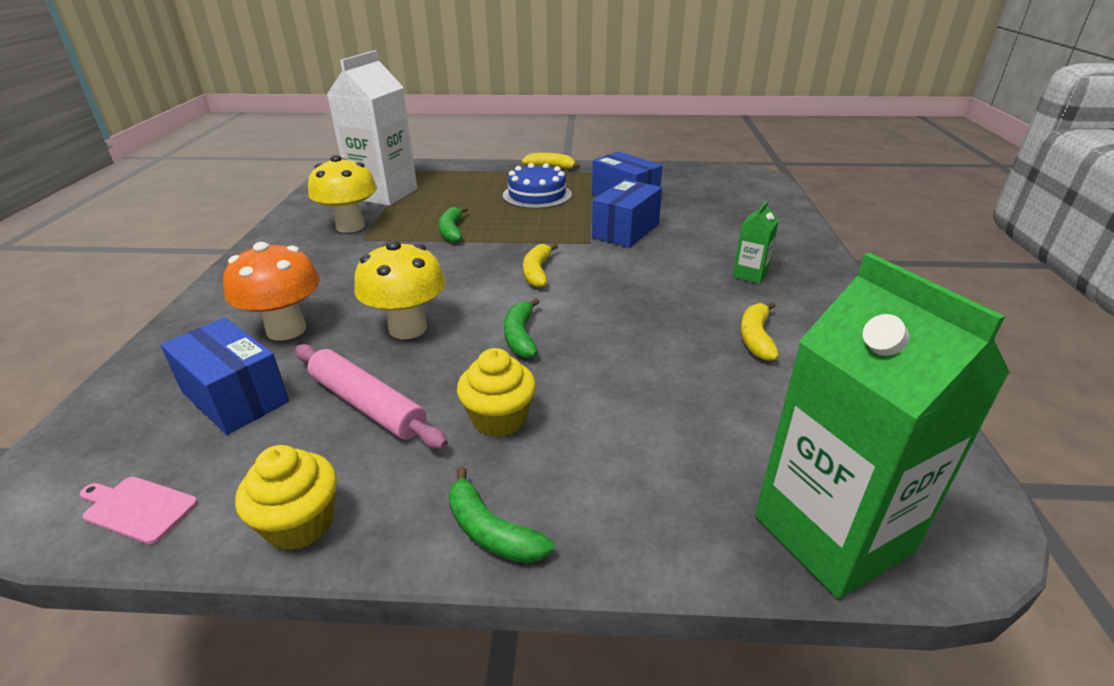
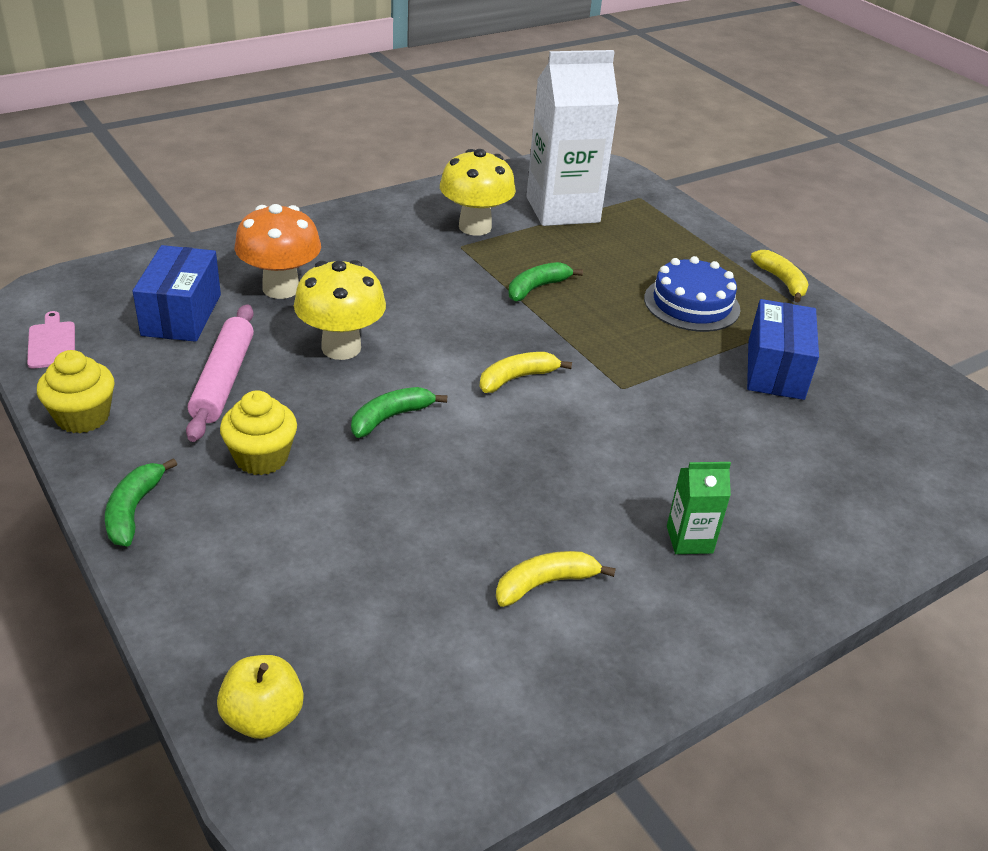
camera: 50 degrees right, 5 degrees up
blue box [592,179,662,248] -> none
green carton [755,253,1010,599] -> yellow apple [217,655,304,739]

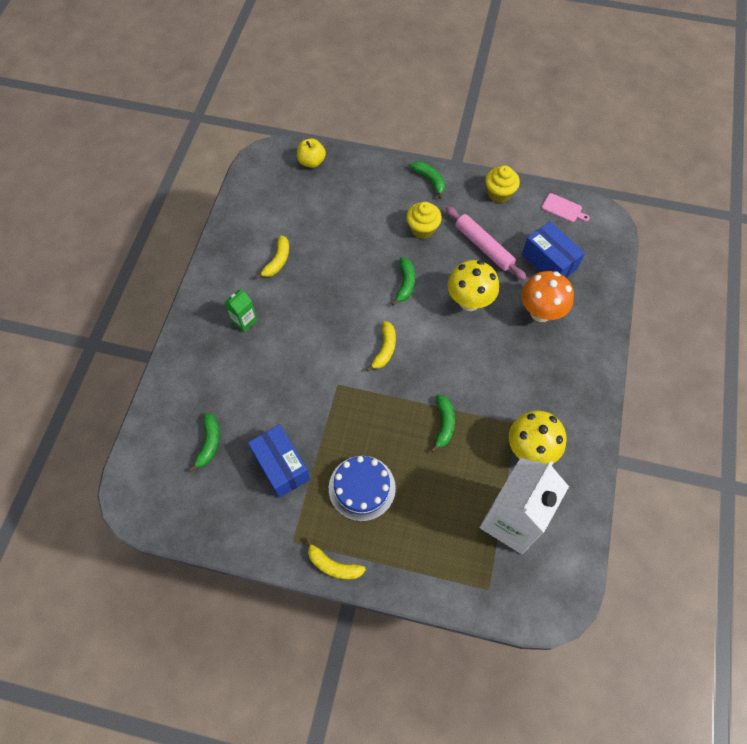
camera: 140 degrees right, 25 degrees up
none -> green banana [189,413,220,472]

